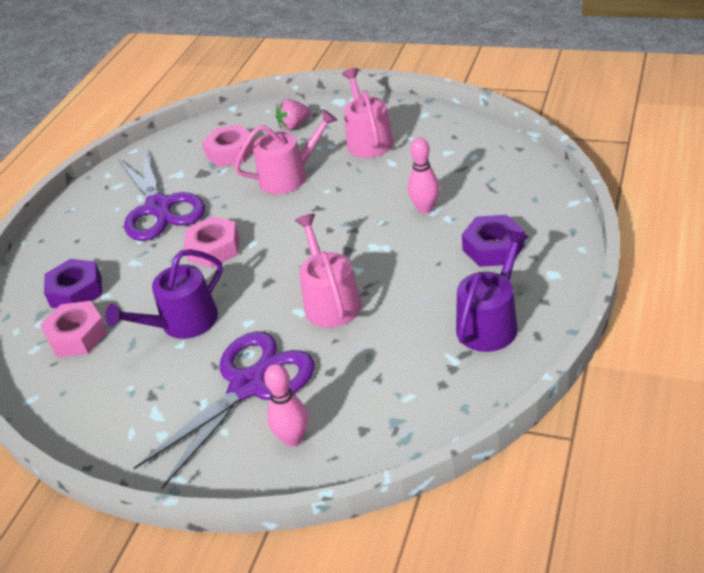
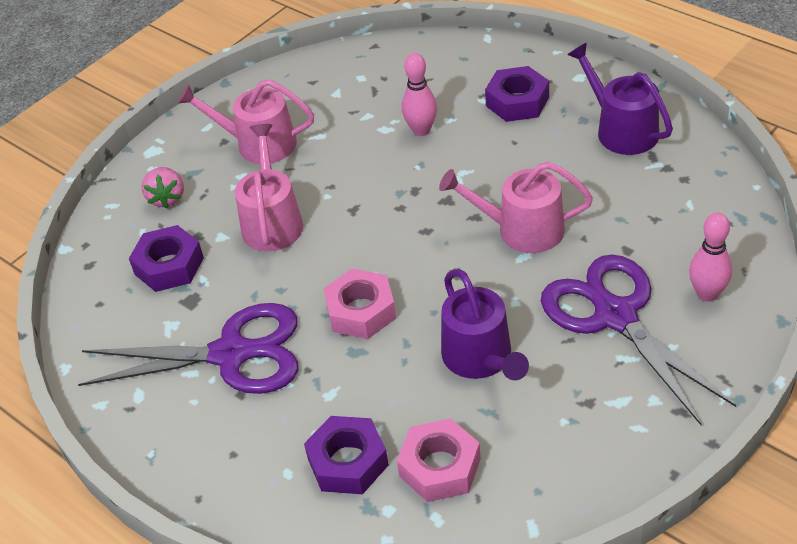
camera: 70 degrees left, 5 degrees up
pink nut [202,124,254,167] -> purple nut [129,225,204,292]

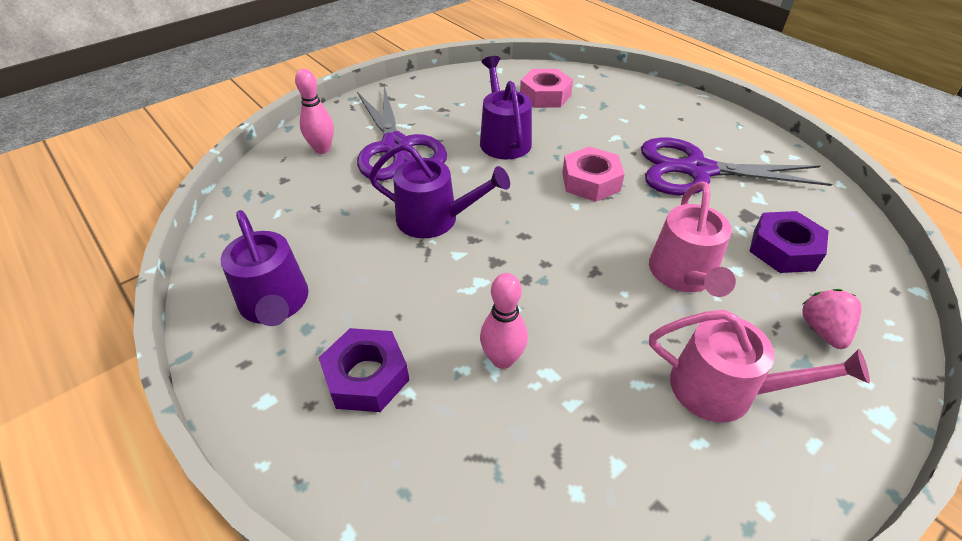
camera: 175 degrees left, 0 degrees up
purple nut [304,416,389,494] -> none
pink watering can [439,162,593,253] -> purple watering can [369,143,510,238]

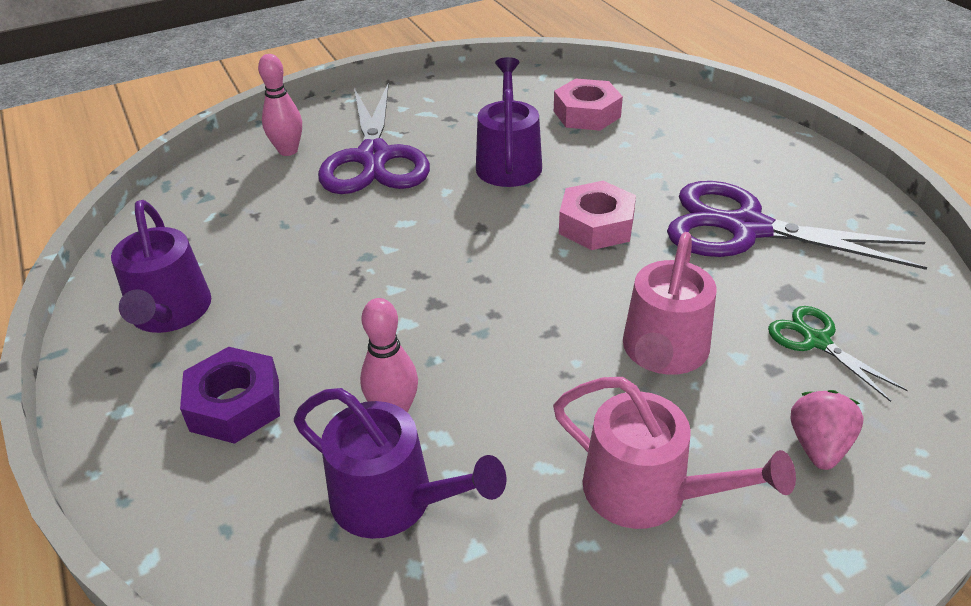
camera: 15 degrees right, 5 degrees down
purple watering can [369,143,510,238] -> purple watering can moved to [294,388,506,539]
purple nut [749,211,829,273] -> green scissors [768,306,908,402]

